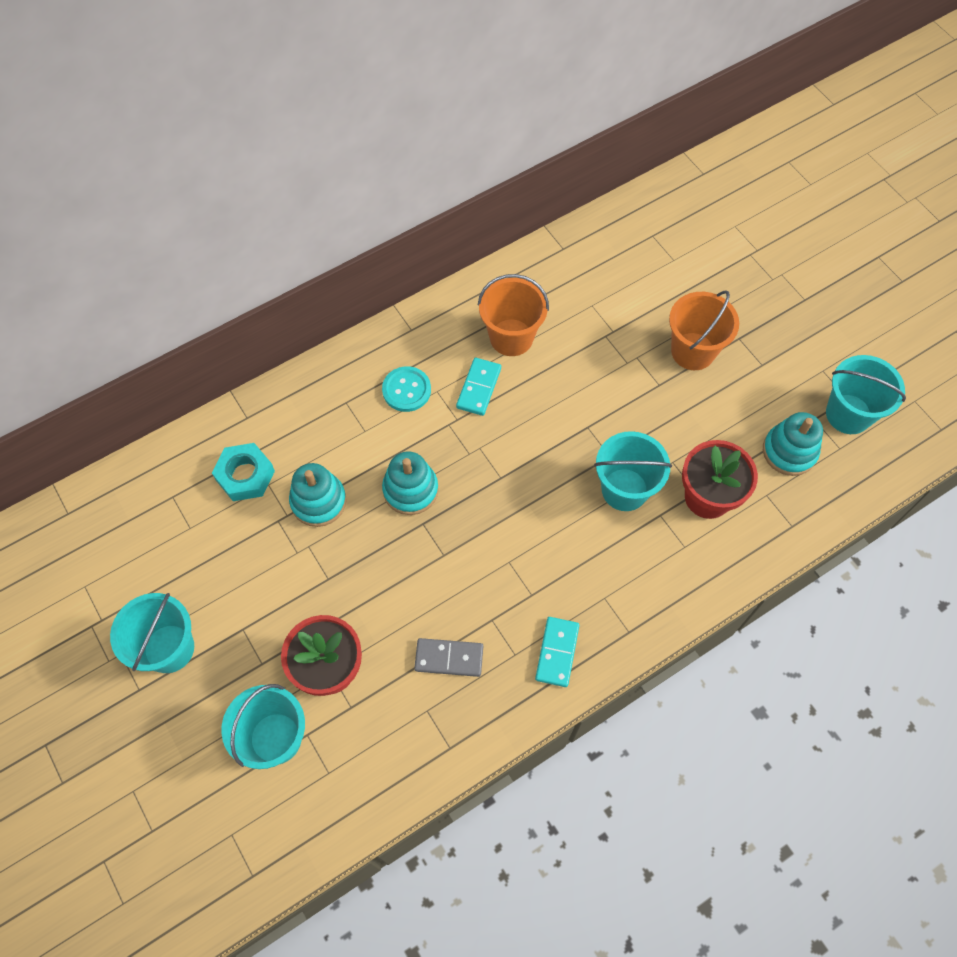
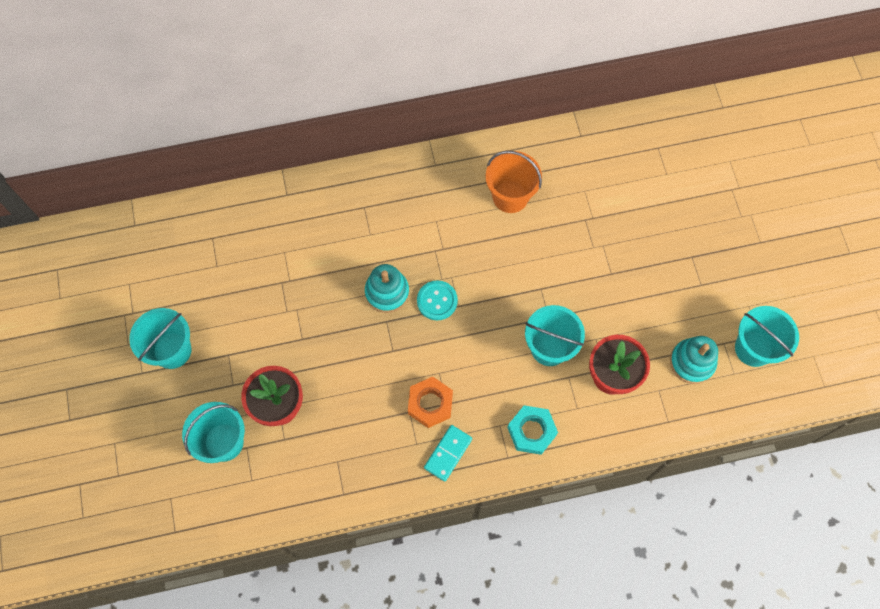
camera: 20 degrees right, 5 degrees up
turquoise nut [212,443,275,501] -> turquoise nut moved to [507,405,558,455]
turquoise stacking toy [289,463,347,527] -> none
turquoise button [382,366,431,412] -> turquoise button moved to [417,280,458,320]
grey domino [414,638,483,677] -> none
turquoise domino [456,358,501,416] -> none
orange bucket [669,290,739,370] -> none
none -> orange nut [408,377,453,428]

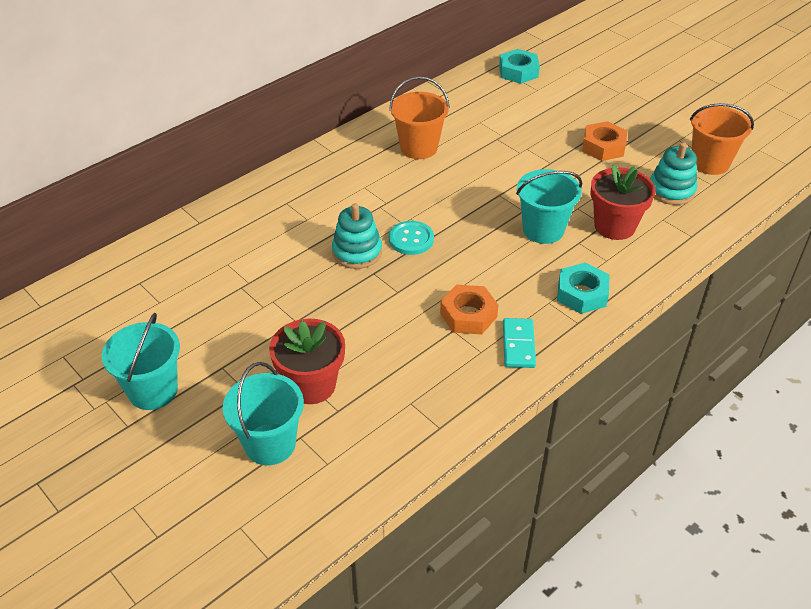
camera: 30 degrees left, 25 degrees down
turquoise bucket [735,306,799,367] -> orange bucket [690,103,754,175]
none -> turquoise nut [499,49,540,84]
none -> orange nut [582,121,627,161]

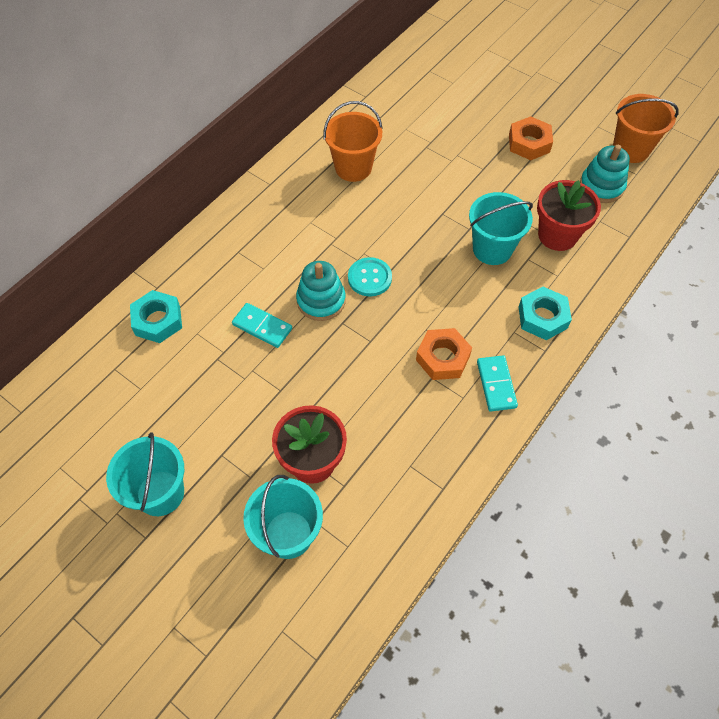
camera: 10 degrees left, 15 degrees up
turquoise nut [499,49,540,84] -> turquoise nut moved to [130,290,182,343]
none -> turquoise domino [232,303,292,348]

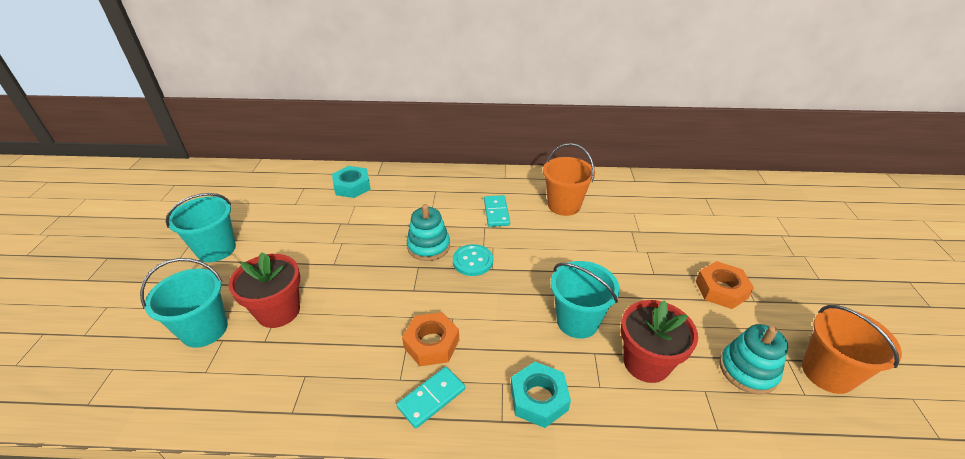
camera: 55 degrees right, 20 degrees down
turquoise domino [232,303,292,348] -> turquoise domino moved to [484,195,510,227]

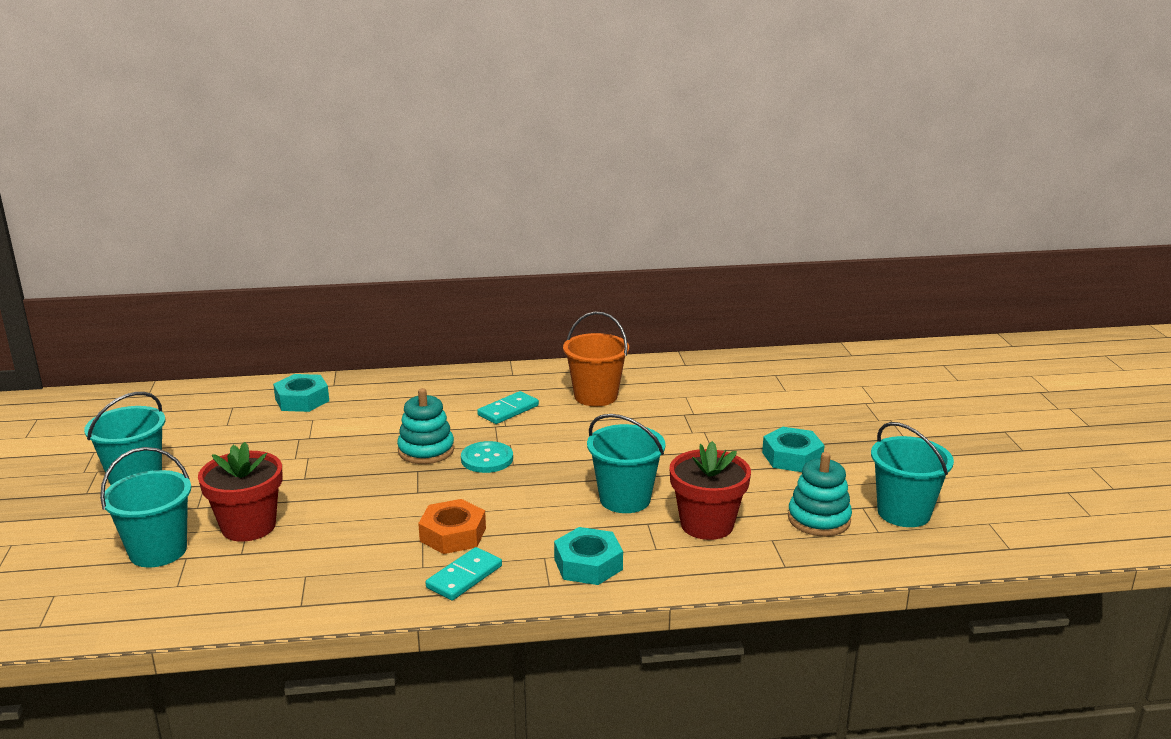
camera: 10 degrees left, 15 degrees down
turquoise domino [484,195,510,227] -> turquoise domino turned 60 degrees clockwise [477,391,539,424]
orange nut [695,261,754,309] -> turquoise nut [762,427,825,472]
orange bucket [802,305,902,394] -> turquoise bucket [871,422,954,527]

